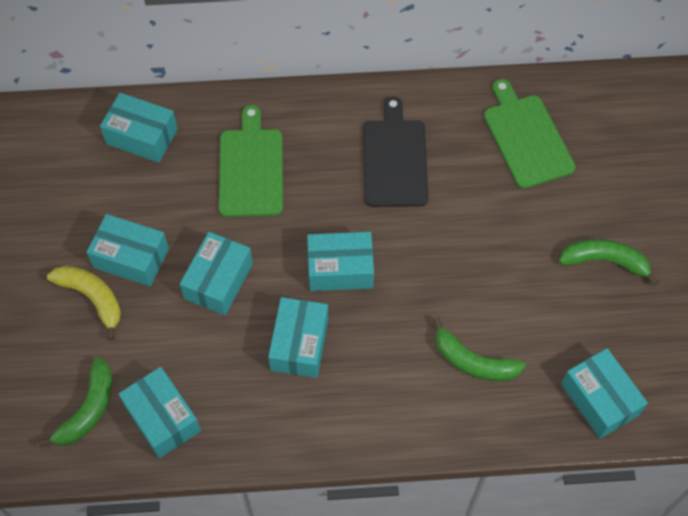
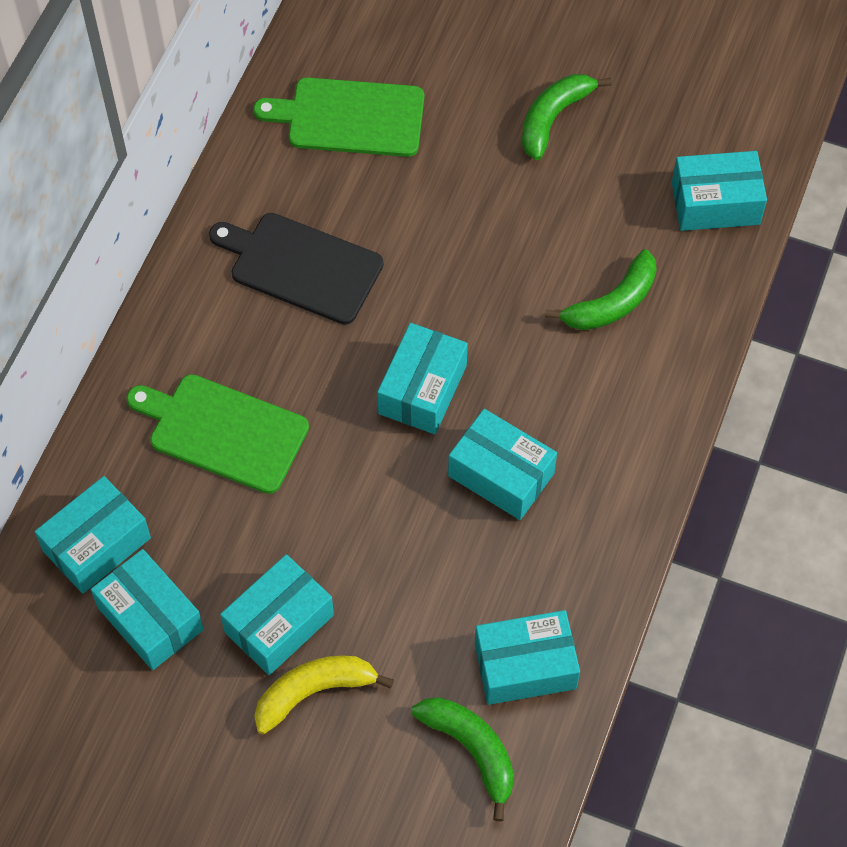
camera: 65 degrees left, 0 degrees up
turquoise box [180,232,253,316] -> turquoise box moved to [91,549,204,670]

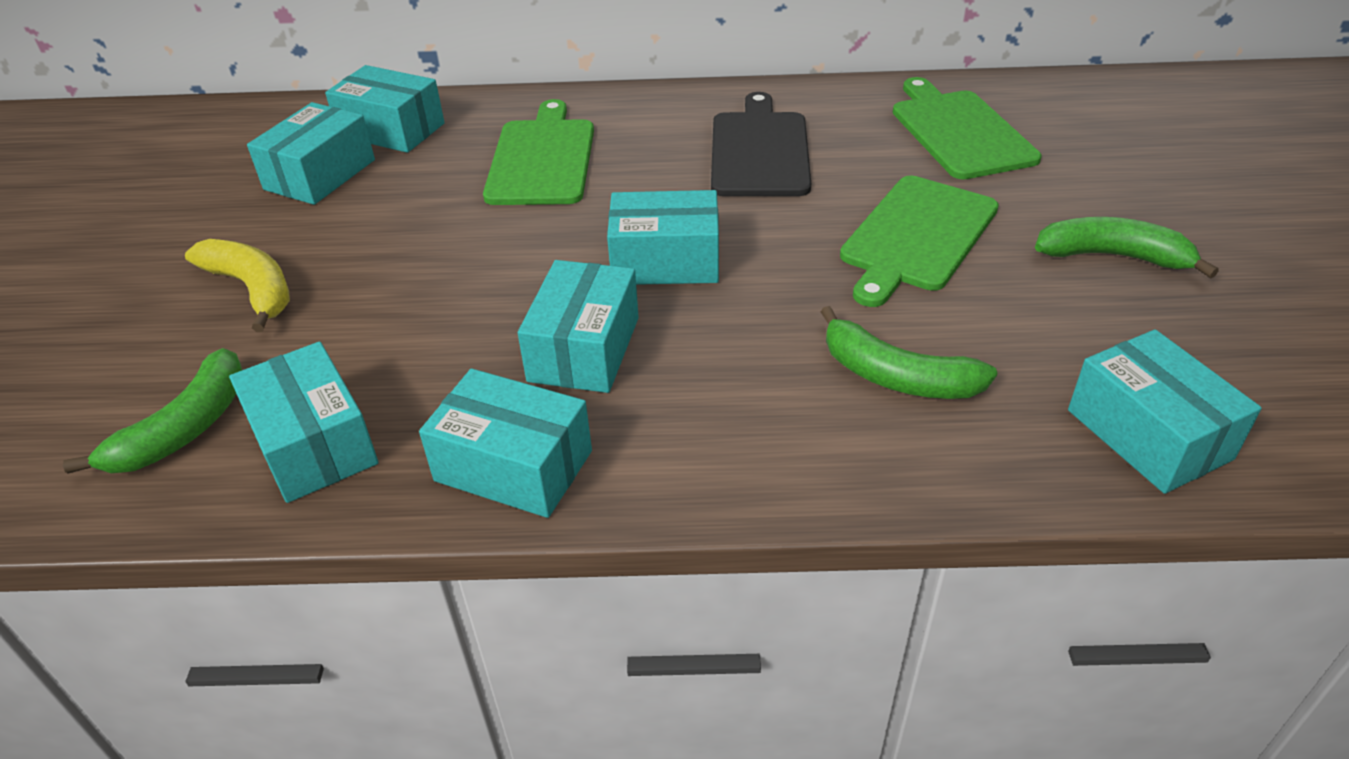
camera: 70 degrees right, 20 degrees down
turquoise box [220,554,334,675] -> turquoise box moved to [419,369,592,518]
none -> green cutting board [840,176,999,307]

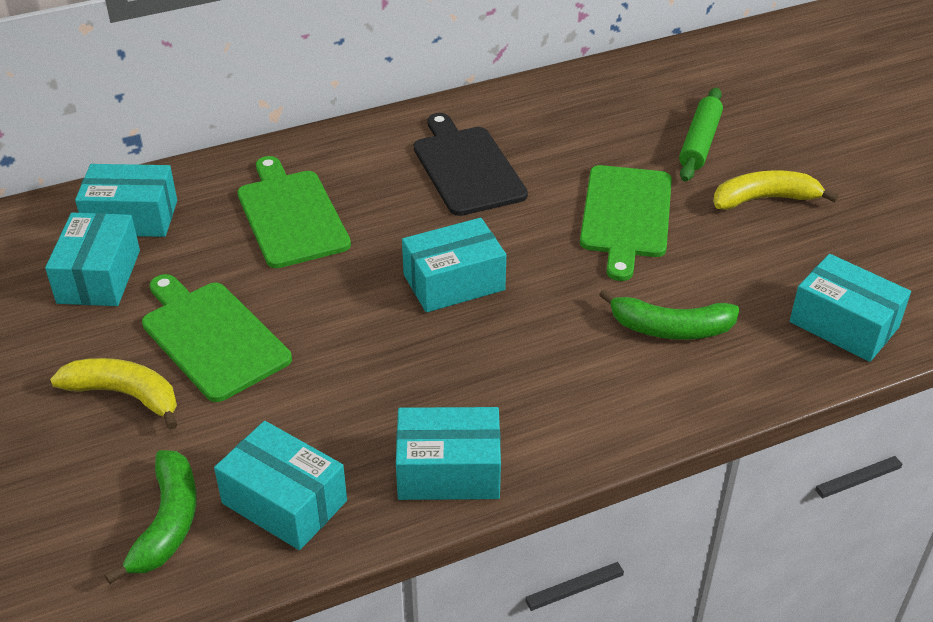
camera: 25 degrees left, 0 degrees up
turquoise box [518,260,639,393] -> none
green cutting board [893,77,1042,179] -> green cutting board moved to [142,274,292,402]
green banana [1035,217,1219,278] -> yellow banana [713,170,839,210]
none -> green rolling pin [679,88,723,182]

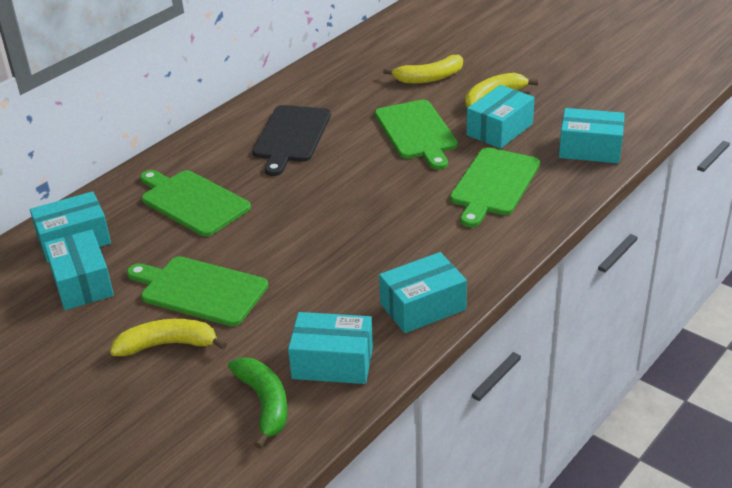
camera: 25 degrees left, 5 degrees down
turquoise box [402,218,506,313] -> turquoise box moved to [467,85,535,149]
black cutting board [414,113,528,216] -> black cutting board turned 120 degrees counterclockwise [252,105,331,176]
green banana [599,289,739,340] -> green cutting board [450,147,540,227]
green rolling pin [679,88,723,182] -> yellow banana [383,55,463,84]

